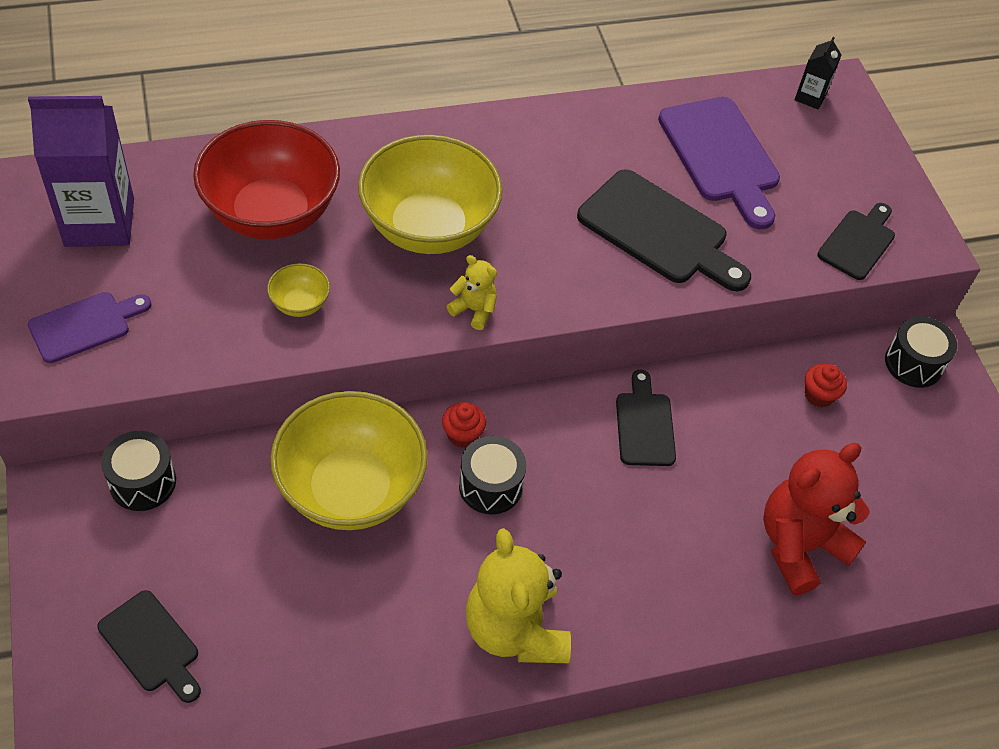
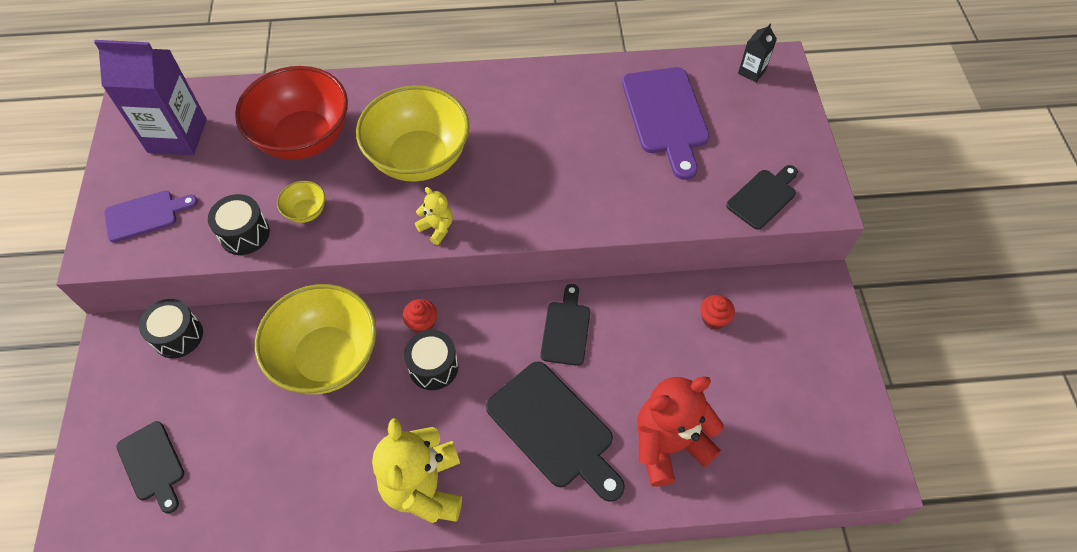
camera: 15 degrees right, 5 degrees up
black cutting board [577,169,751,291] -> black cutting board moved to [486,362,625,502]
black drum [885,316,957,388] -> black drum moved to [208,194,270,255]

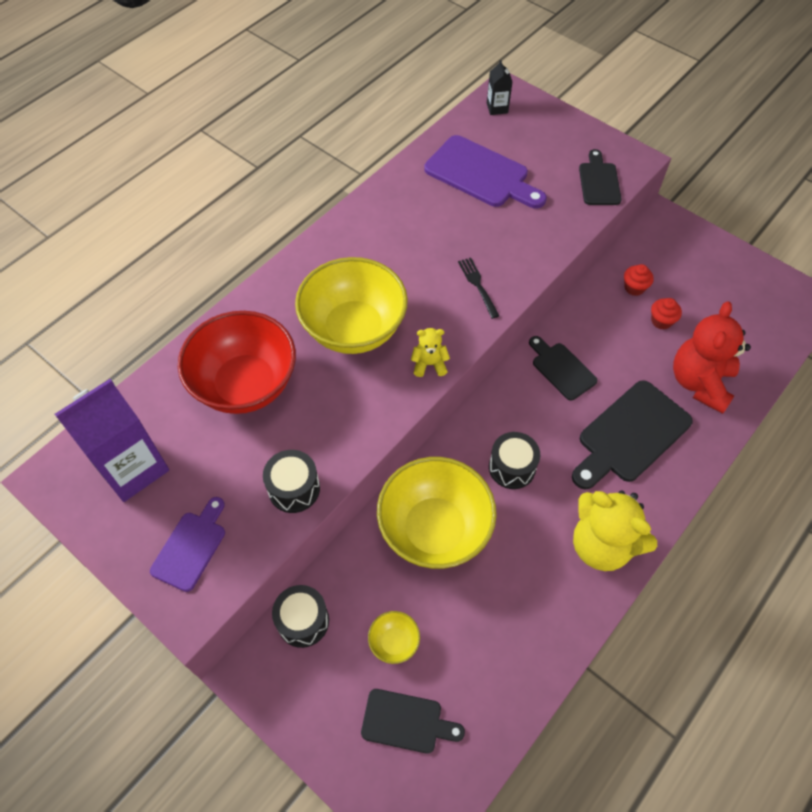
camera: 45 degrees left, 0 degrees up
yellow bowl [277,181,325,223] -> yellow bowl moved to [368,611,420,664]
red cupcake [403,299,437,333] -> red cupcake moved to [651,298,682,330]
black cutting board [486,362,625,502] -> black cutting board turned 135 degrees clockwise [572,380,693,489]
none -> black fork [458,258,499,319]

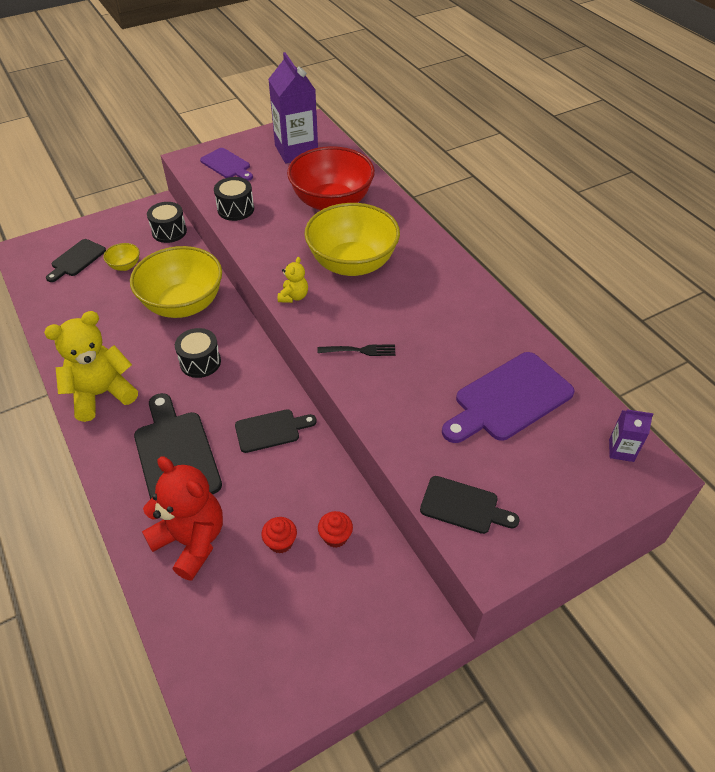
camera: 110 degrees right, 10 degrees down
black carton [487,60,512,115] -> purple carton [609,410,654,462]

